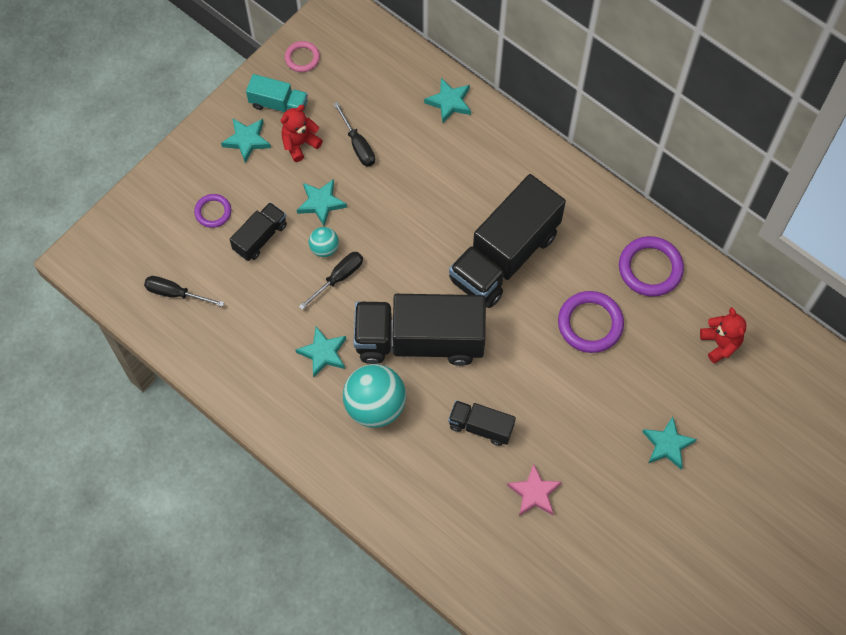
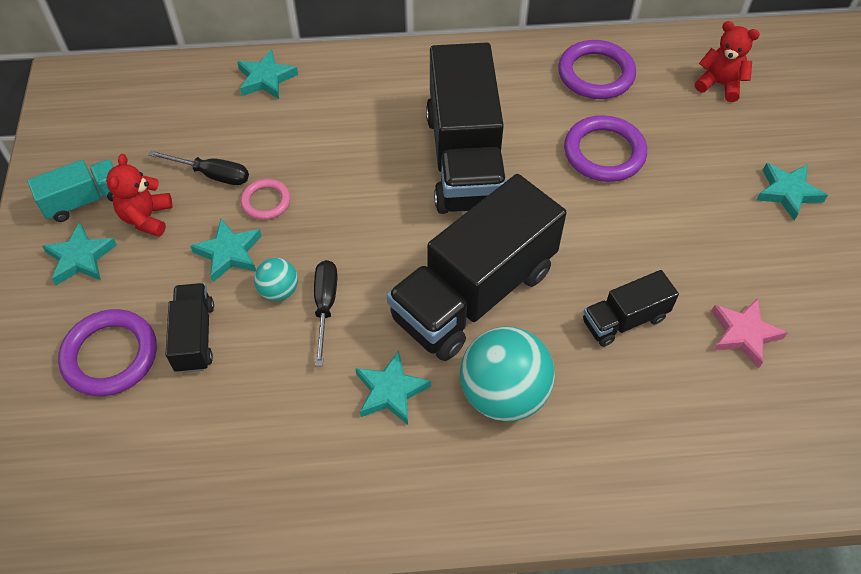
camera: 45 degrees left, 10 degrees down
black screwdriver [144,276,224,307] -> none
purple ring [194,194,231,228] -> purple ring [58,309,157,396], size x1.72
pink ring [285,41,320,72] -> pink ring moved to [241,179,291,220]

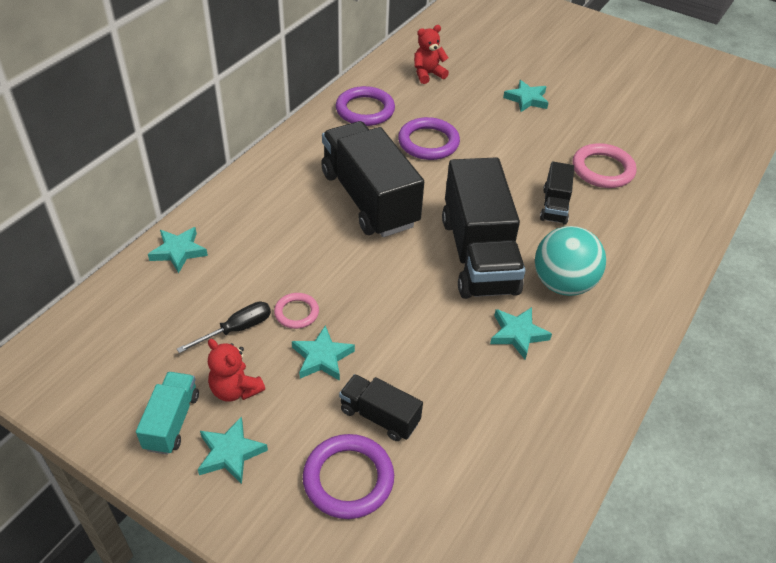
camera: 55 degrees left, 10 degrees down
turquoise ball [254,258,298,301] -> none
black screwdriver [314,260,337,366] -> none
black truck [426,42,506,214] -> black truck turned 150 degrees counterclockwise [321,121,424,237]
pink star [711,298,788,368] -> pink ring [572,143,636,188]

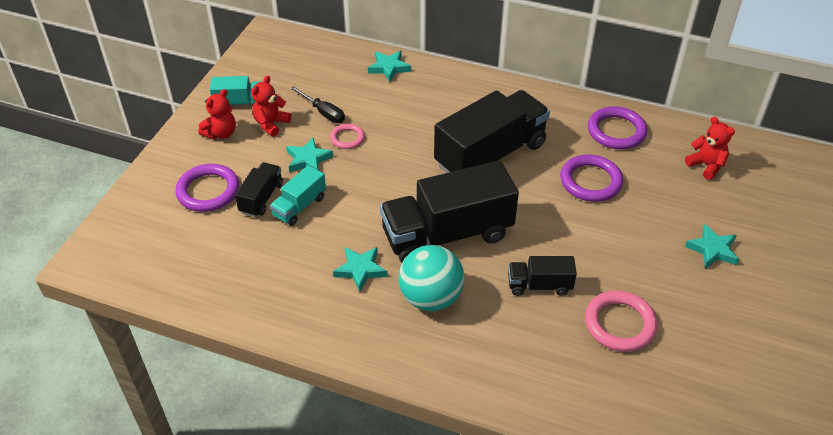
camera: 80 degrees right, 0 degrees up
turquoise star [198,416,268,484] -> red teddy bear [198,89,236,139]
none -> turquoise truck [270,165,326,226]

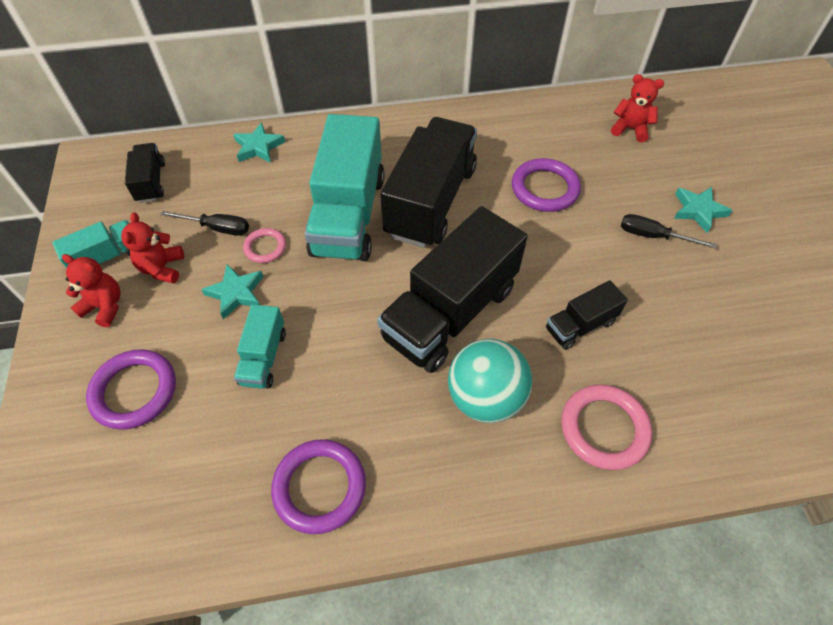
camera: 30 degrees left, 10 degrees up
red teddy bear [198,89,236,139] -> red teddy bear turned 75 degrees counterclockwise [62,254,120,327]
black truck [235,162,283,217] -> black truck moved to [125,143,165,203]
turquoise star [333,247,387,292] -> none
pink ring [585,291,658,352] -> pink ring moved to [561,385,652,470]
purple ring [588,106,647,149] -> purple ring moved to [271,439,366,534]
none -> turquoise truck [305,114,385,261]
none -> black screwdriver [621,214,716,249]

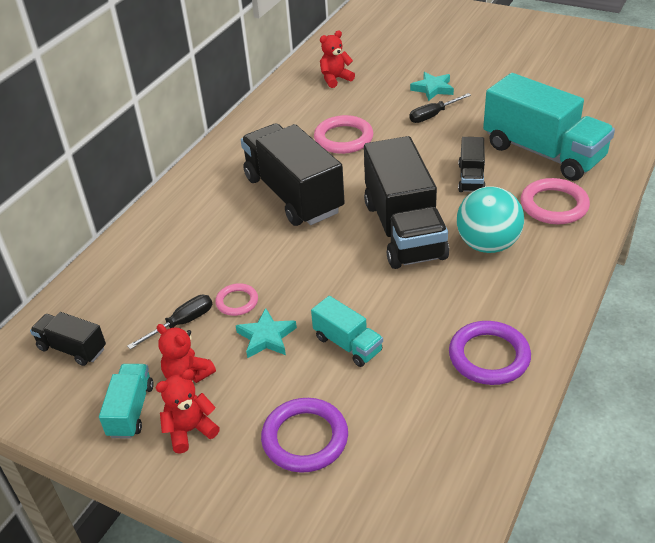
camera: 50 degrees left, 15 degrees down
turquoise star [233,123,285,163] -> none
turquoise truck [305,114,385,261] -> turquoise truck moved to [483,73,615,181]
purple ring [512,158,581,212] -> pink ring [314,115,373,154]

